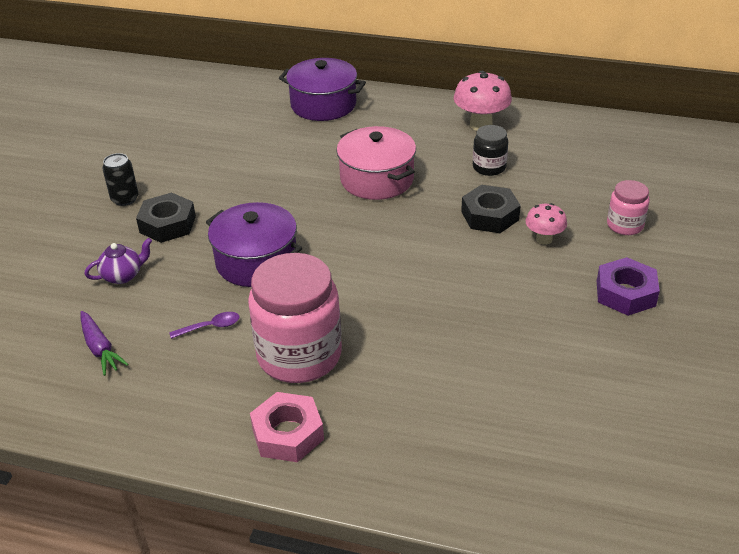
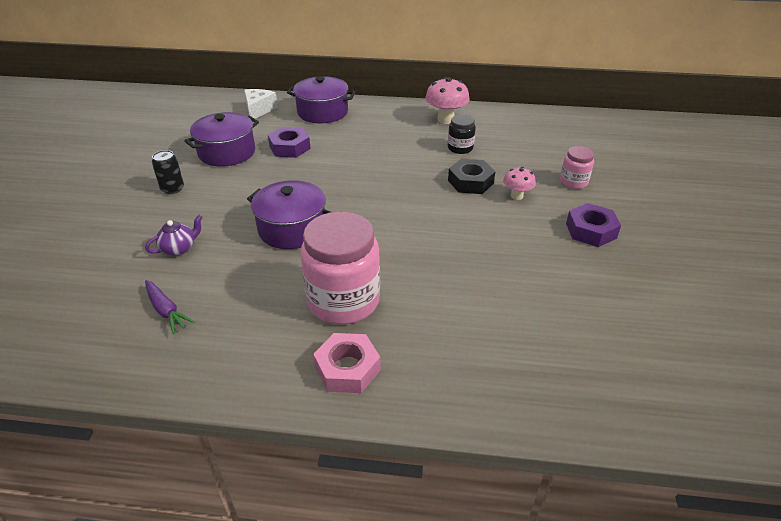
camera: 10 degrees left, 0 degrees up
black nut [136,193,196,243] -> none
purple spoon [169,312,239,339] -> none
pink pot [336,126,416,200] -> none
none -> purple pot [184,112,259,167]
none -> white cheese [244,89,278,119]
none -> purple nut [268,127,311,158]

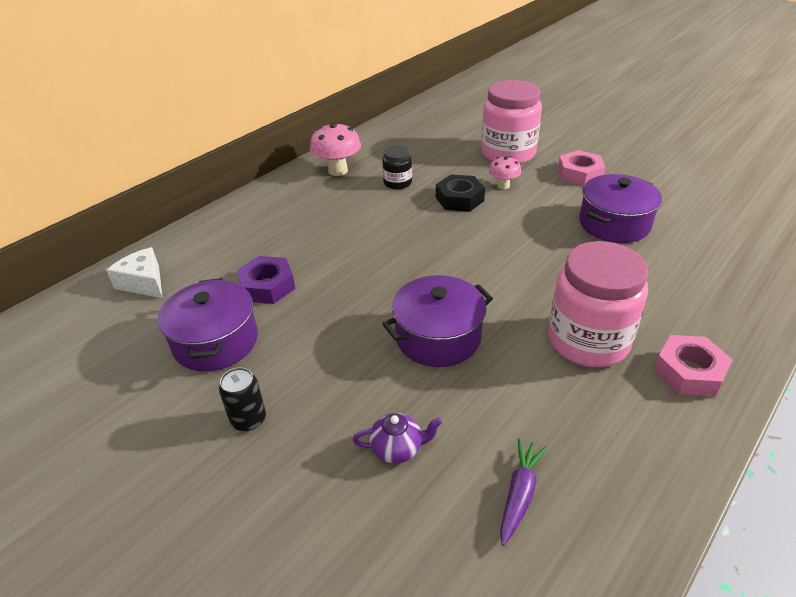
camera: 55 degrees left, 0 degrees up
purple teapot [145,215,202,256] -> purple teapot turned 90 degrees clockwise [353,413,442,464]
purple carrot [145,280,195,334] -> purple carrot turned 60 degrees counterclockwise [500,439,547,546]
purple pot [287,76,356,124] -> purple pot moved to [579,174,662,243]
pink jar [560,146,594,189] -> pink jar [481,80,542,164], size x2.02
purple nut [566,203,621,247] -> pink nut [558,150,605,186]

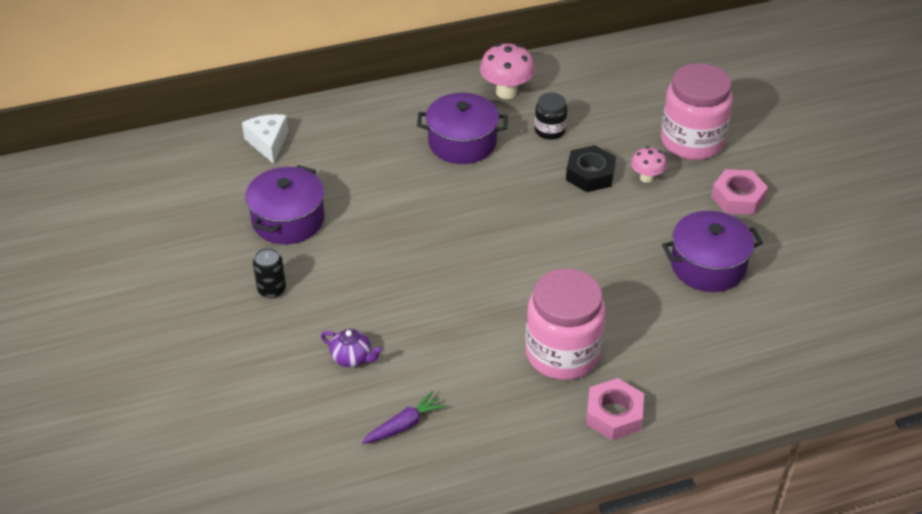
camera: 30 degrees right, 5 degrees up
purple nut [237,256,295,304] -> none
purple pot [382,275,493,367] -> purple pot moved to [417,93,508,164]

